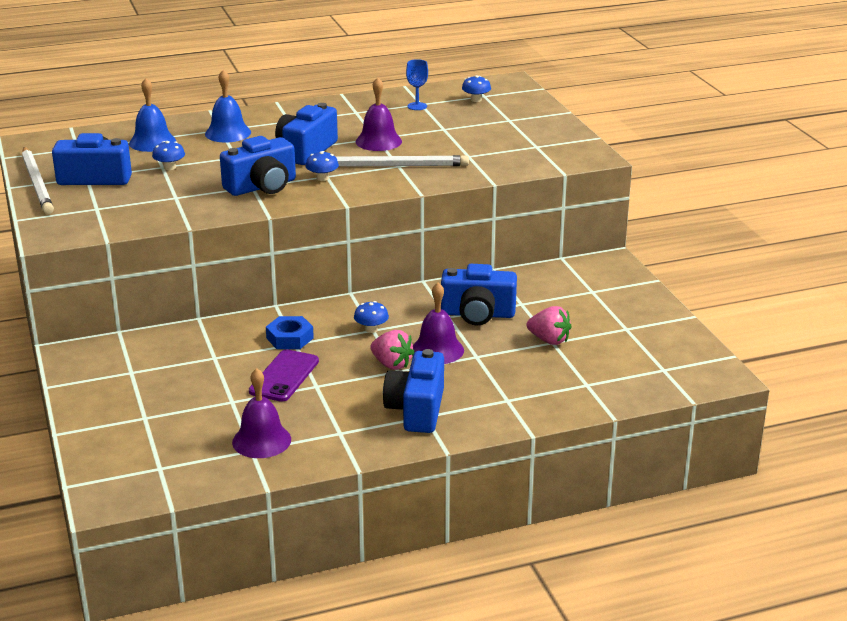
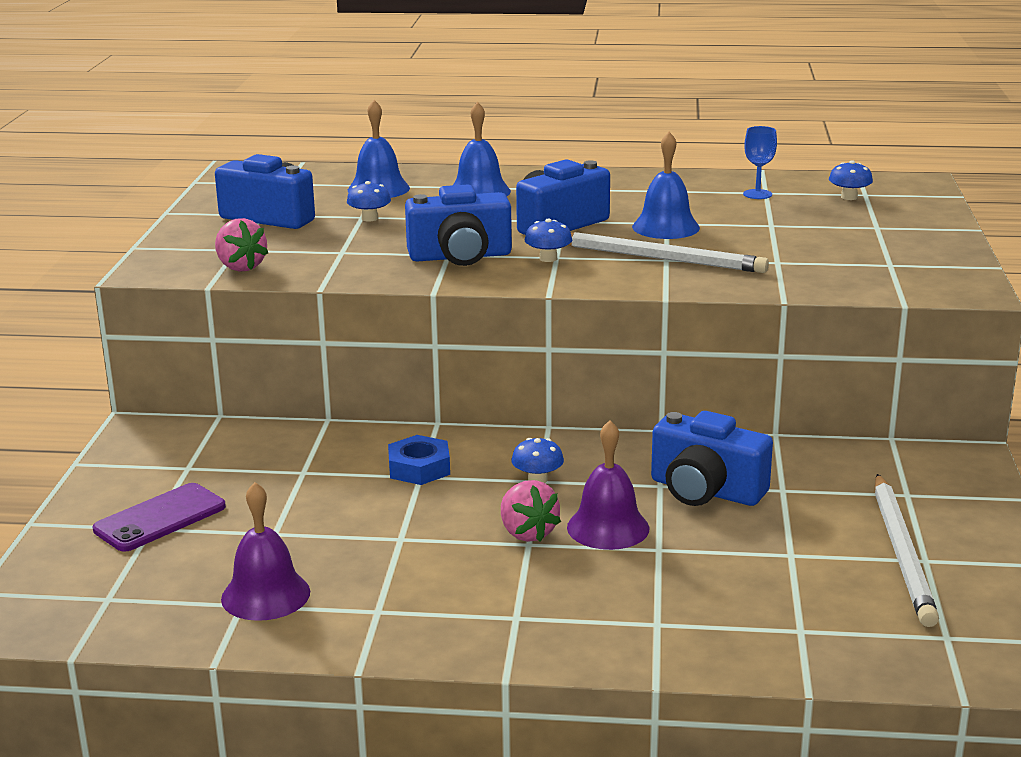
camera: 25 degrees right, 5 degrees down
white pencil [22,147,54,214] -> white pencil moved to [874,474,939,627]
purple phone [249,349,319,402] -> purple phone moved to [93,483,226,552]
purple bell [356,77,402,151] -> blue bell [632,132,700,239]
blue camera [383,349,444,433] -> none
pink strawberry [527,306,572,345] -> pink strawberry moved to [215,218,268,272]

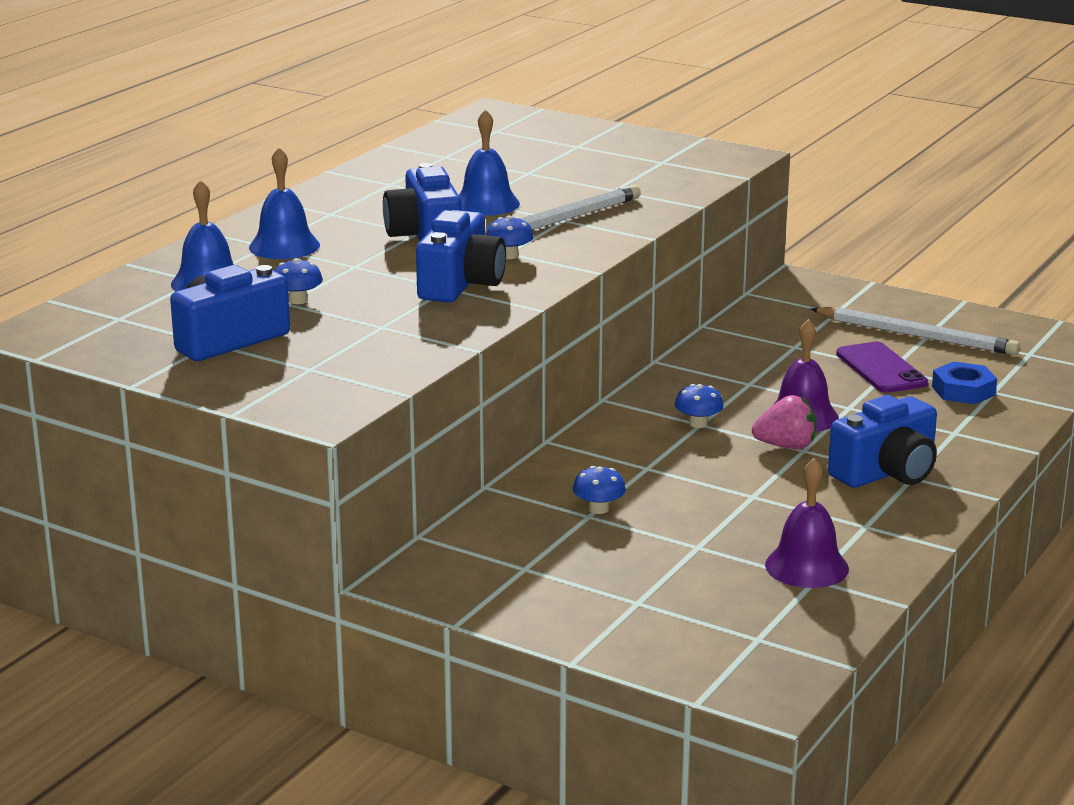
camera: 65 degrees left, 0 degrees up
purple phone [93,483,226,552] -> purple phone moved to [836,342,928,393]
pink strawberry [215,218,268,272] -> none
blue nut [388,435,450,485] -> blue nut moved to [932,362,997,404]
blue camera [651,411,773,506] -> blue camera moved to [828,395,937,488]
blue goblet [743,126,777,199] -> none
blue mushroom [829,161,873,200] -> blue mushroom moved to [573,466,626,514]

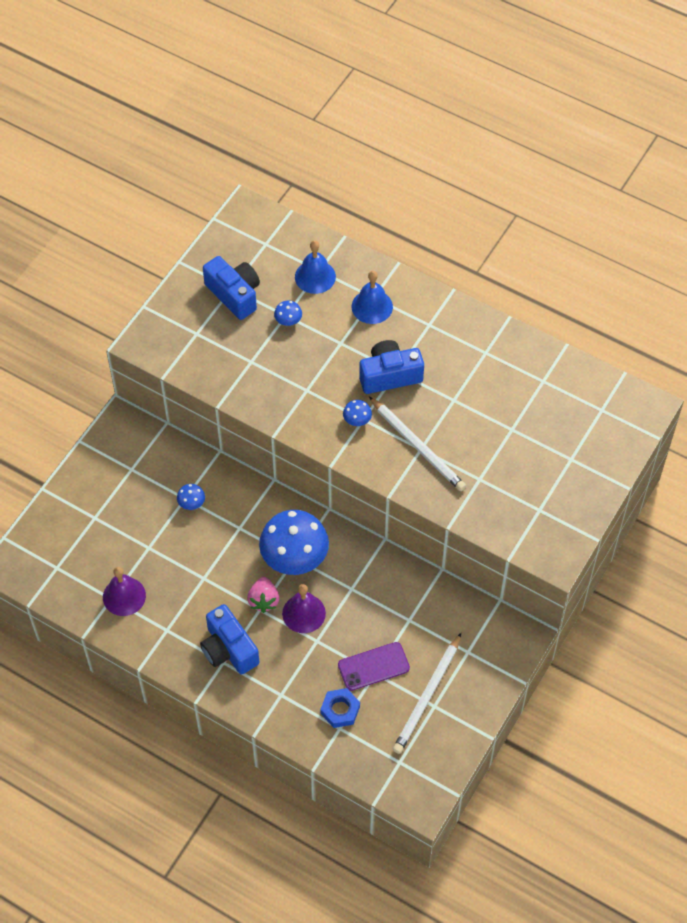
camera: 90 degrees right, 35 degrees up
blue camera [416,210,506,303] -> none
blue bell [459,109,520,216] -> none
blue mushroom [675,384,724,428] -> blue mushroom [259,510,329,575], size x2.40

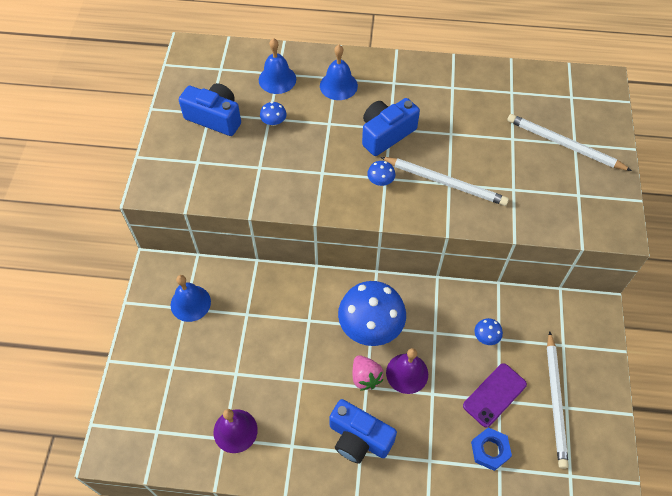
camera: 25 degrees left, 0 degrees up
blue mushroom [177,484,205,510] -> blue mushroom moved to [474,318,503,345]
none -> blue bell [171,275,211,322]
none -> white pencil [507,114,632,171]

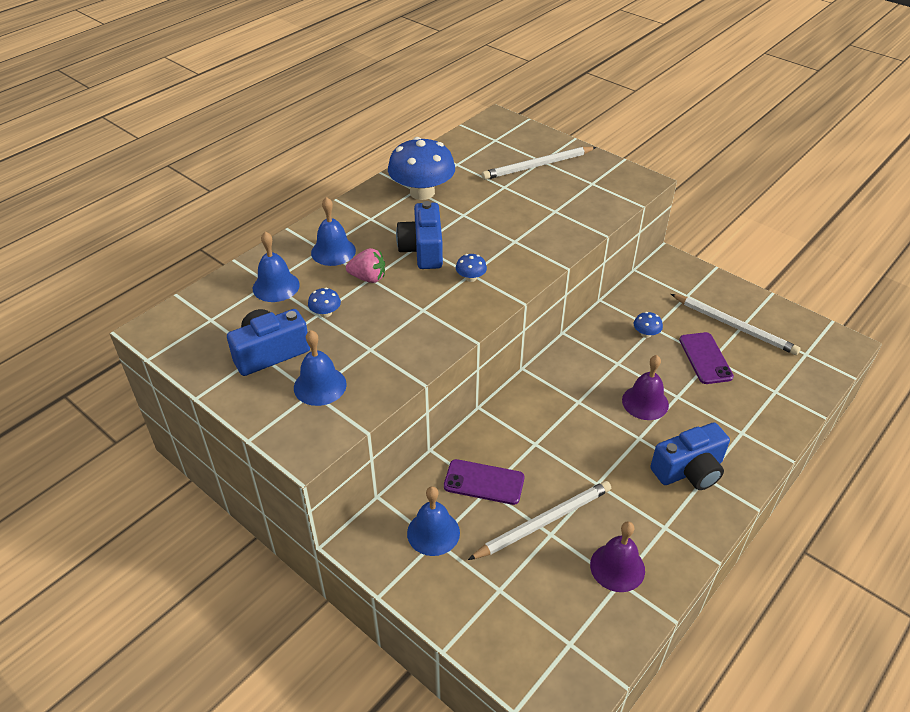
camera: 55 degrees left, 15 degrees down
blue mushroom [338,281,406,346] -> blue mushroom moved to [388,137,455,200]
pink strawberry [353,355,384,391] -> pink strawberry moved to [346,248,385,283]
white pencil [381,157,509,206] -> white pencil moved to [468,481,611,560]
blue nut [471,427,512,471] -> none
none -> blue bell [294,330,347,406]
none -> purple phone [444,459,524,505]

